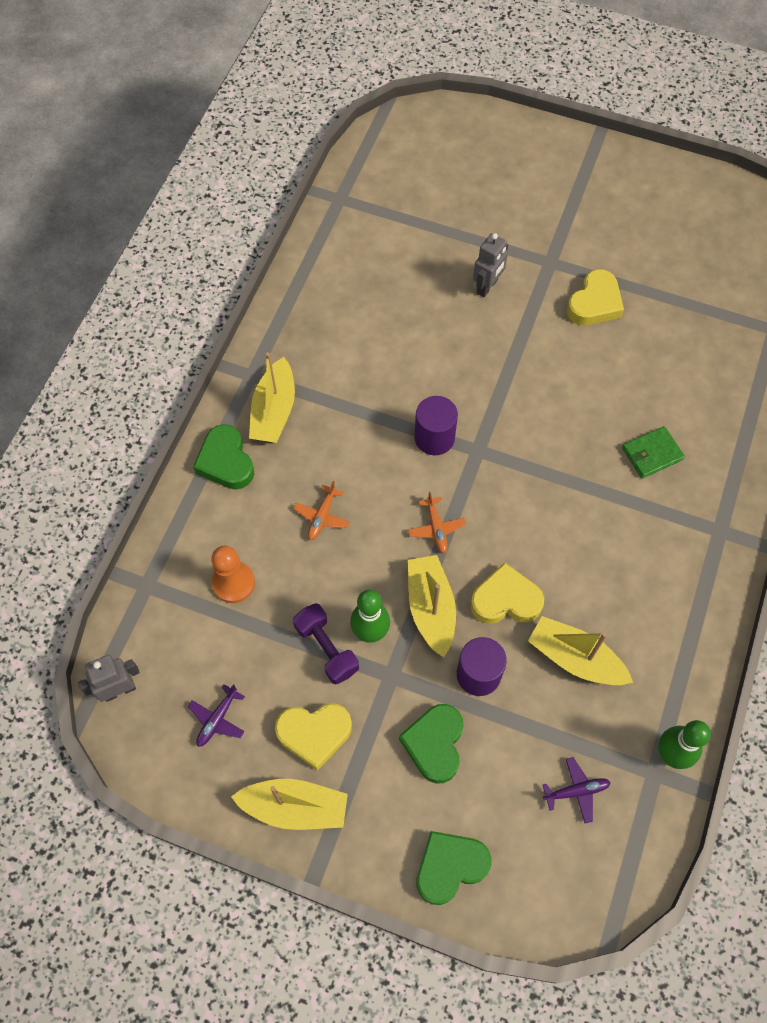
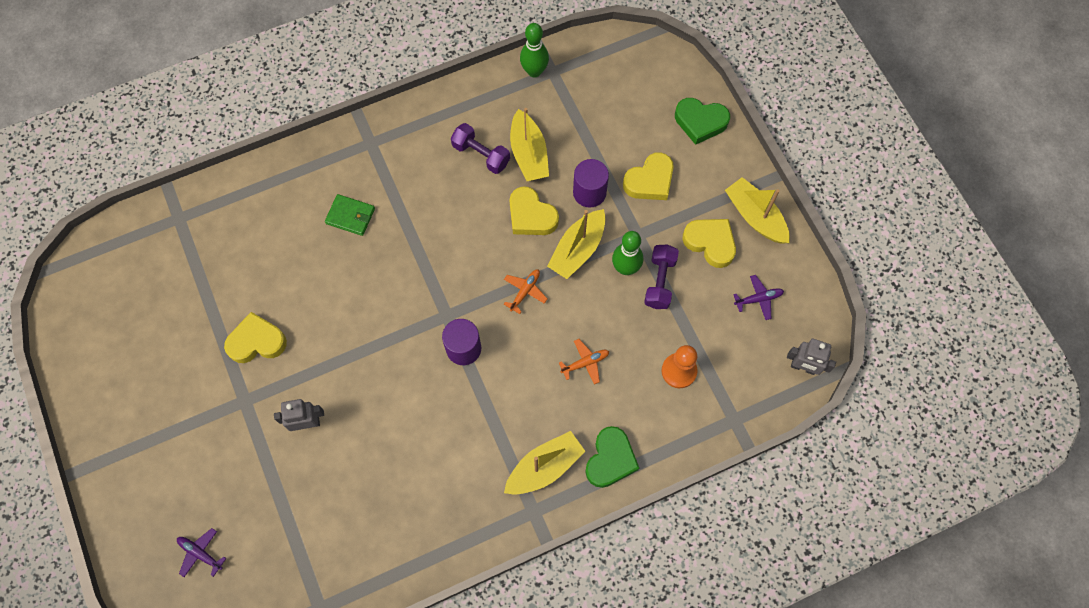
camera: 135 degrees left, 5 degrees up
green heart [399,704,464,784] -> yellow heart [623,152,674,200]
purple plane [543,757,611,823] -> purple plane moved to [177,528,227,577]
none -> purple dumbbell [451,123,510,174]

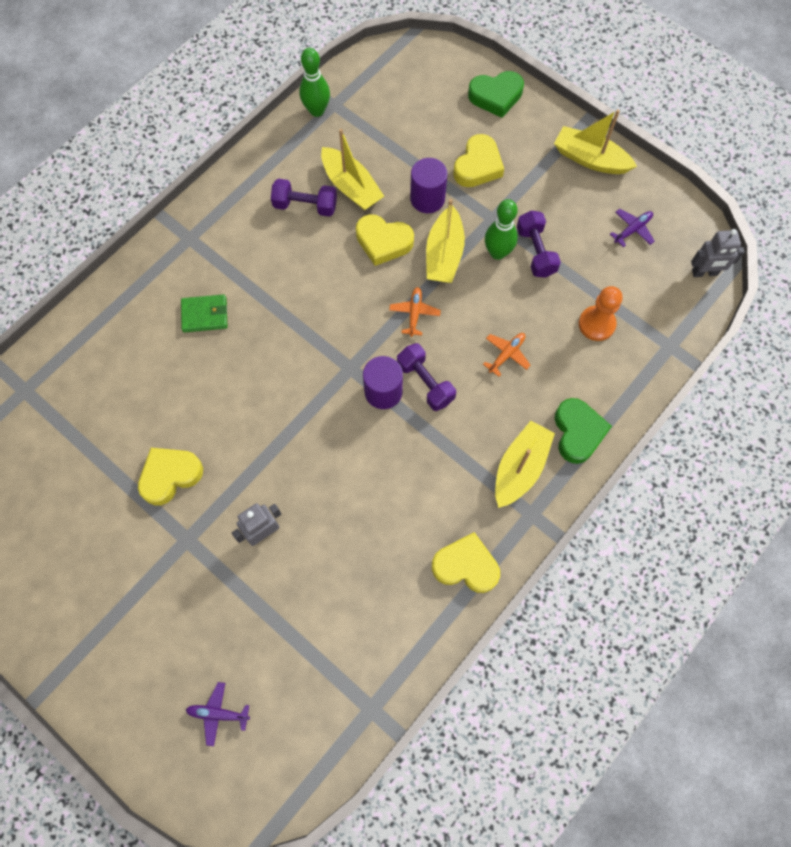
camera: 25 degrees left, 0 degrees up
yellow heart [682,219,736,268] -> yellow heart moved to [432,532,500,593]
none -> purple dumbbell [397,343,456,411]

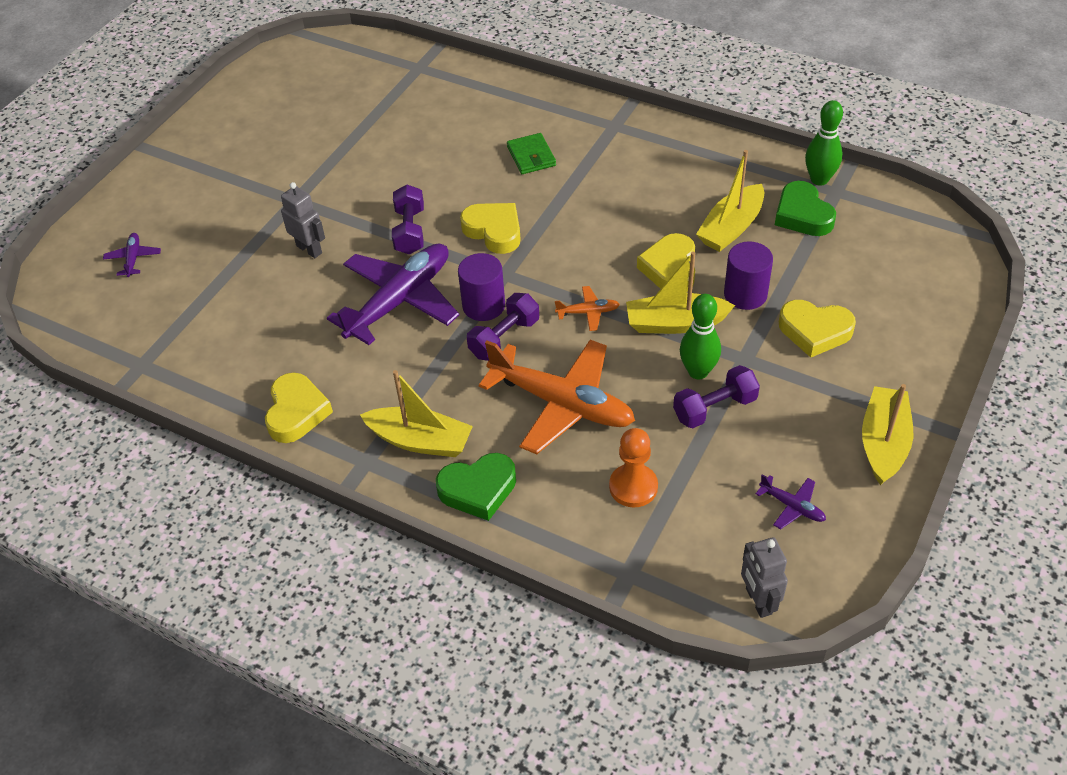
camera: 80 degrees right, 20 degrees down
yellow heart [138,448,203,505] -> yellow heart moved to [460,203,521,254]
purple dumbbell [271,178,337,217] -> purple dumbbell moved to [392,185,424,254]
green heart [468,71,524,118] -> green heart moved to [775,181,836,236]
orange plane [483,333,531,377] -> orange plane [479,340,635,454], size x2.37
none -> purple plane [327,243,459,345]

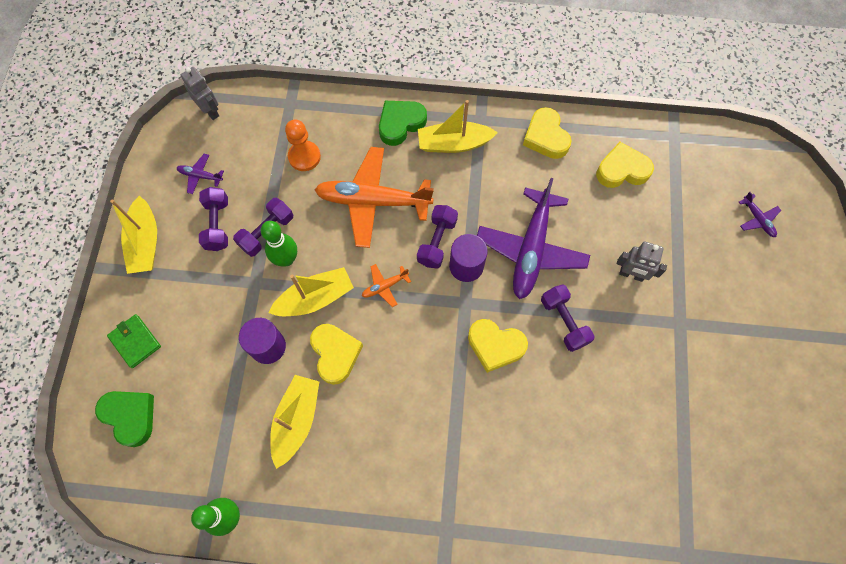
camera: 155 degrees right, 20 degrees up
green wallet [507,133,556,174] -> green wallet moved to [107,314,161,368]
green heart [775,181,836,236] -> green heart moved to [95,391,154,447]
yellow heart [779,300,856,358] -> yellow heart moved to [596,142,654,188]
none -> purple dumbbell [199,187,228,251]

